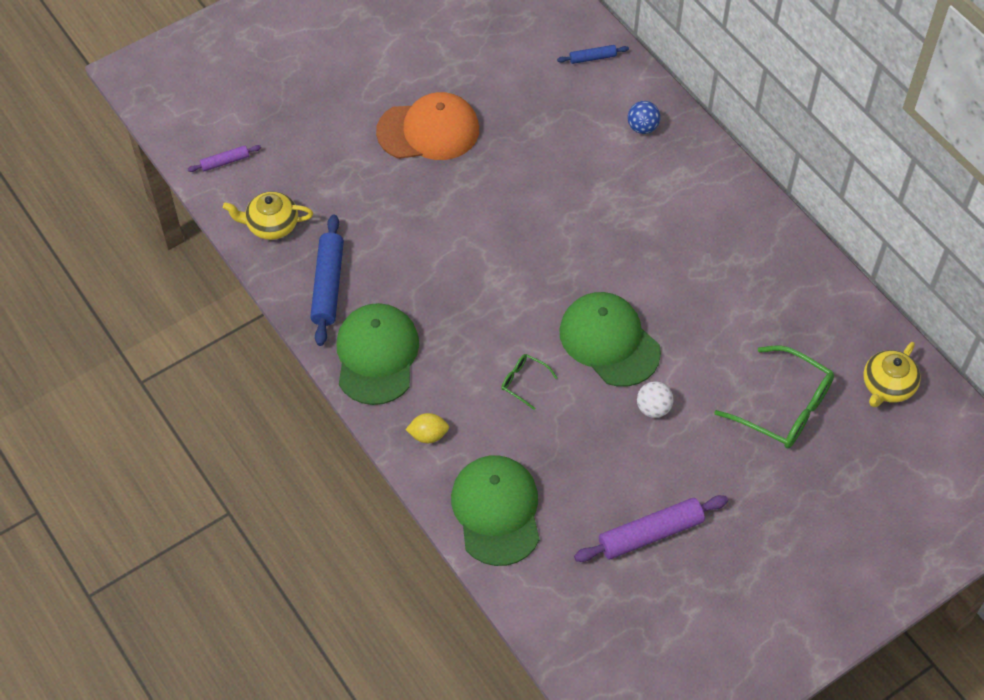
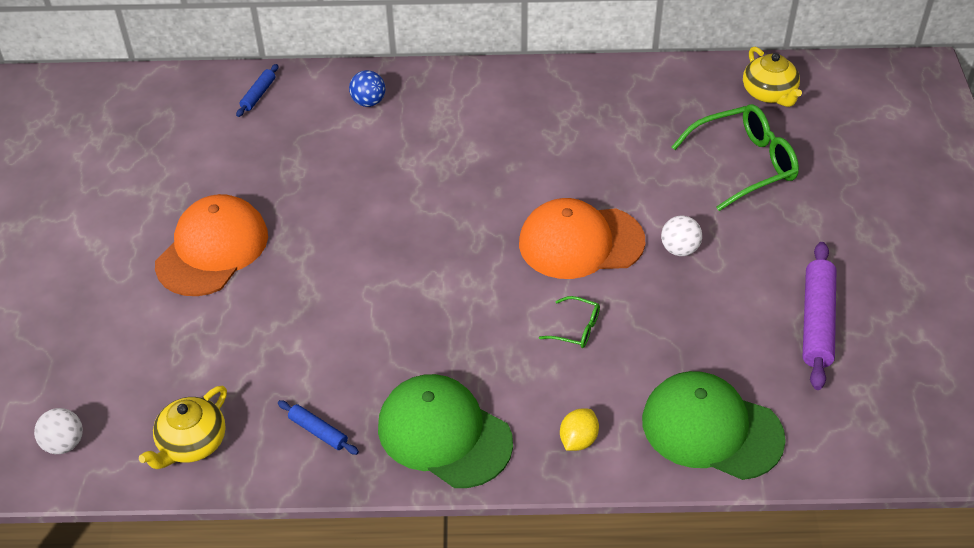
camera: 55 degrees left, 10 degrees down
purple rolling pin [188,145,261,172] -> white ball [34,408,83,454]
blue rolling pin [310,215,344,346] -> blue rolling pin [278,400,359,455], size x0.52
green glasses [501,354,557,410] -> green glasses turned 135 degrees counterclockwise [539,296,600,348]
green cap [559,292,661,387] -> orange cap [519,198,645,279]

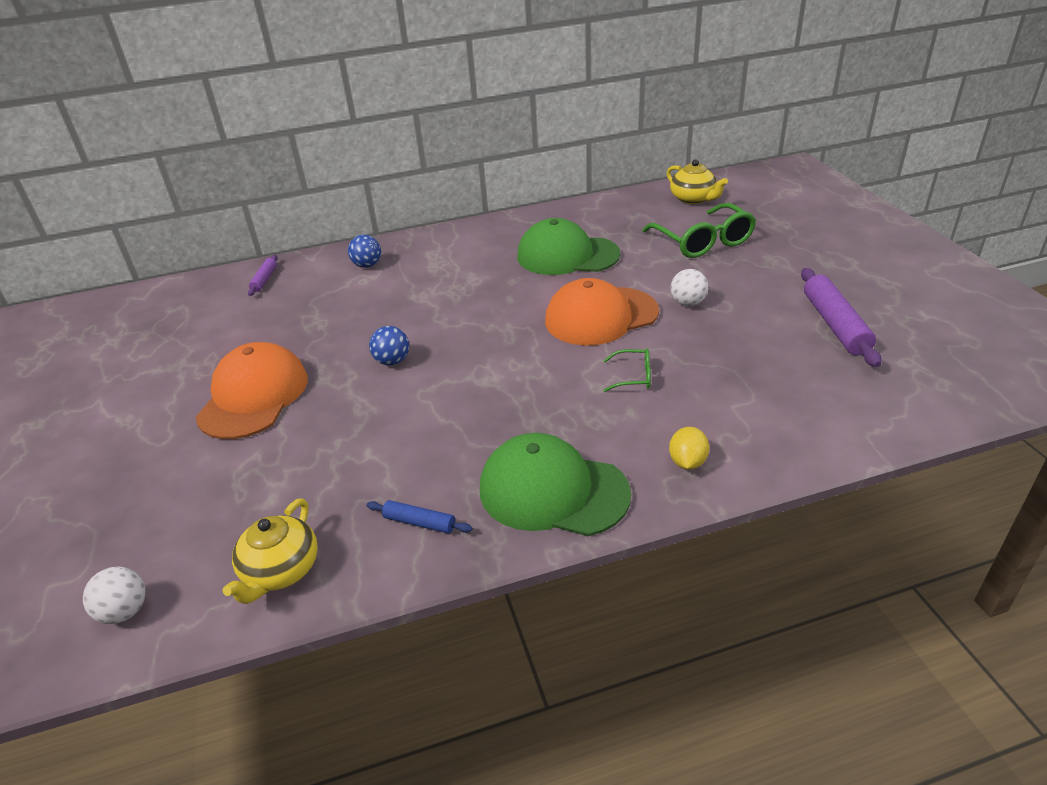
camera: 15 degrees left, 10 degrees down
blue rolling pin [236,64,278,117] -> purple rolling pin [248,255,277,296]
green cap [642,371,786,480] -> green cap moved to [517,218,620,275]
green glasses [672,104,799,211] -> green glasses turned 105 degrees clockwise [642,203,756,258]
none -> blue ball [369,326,409,365]

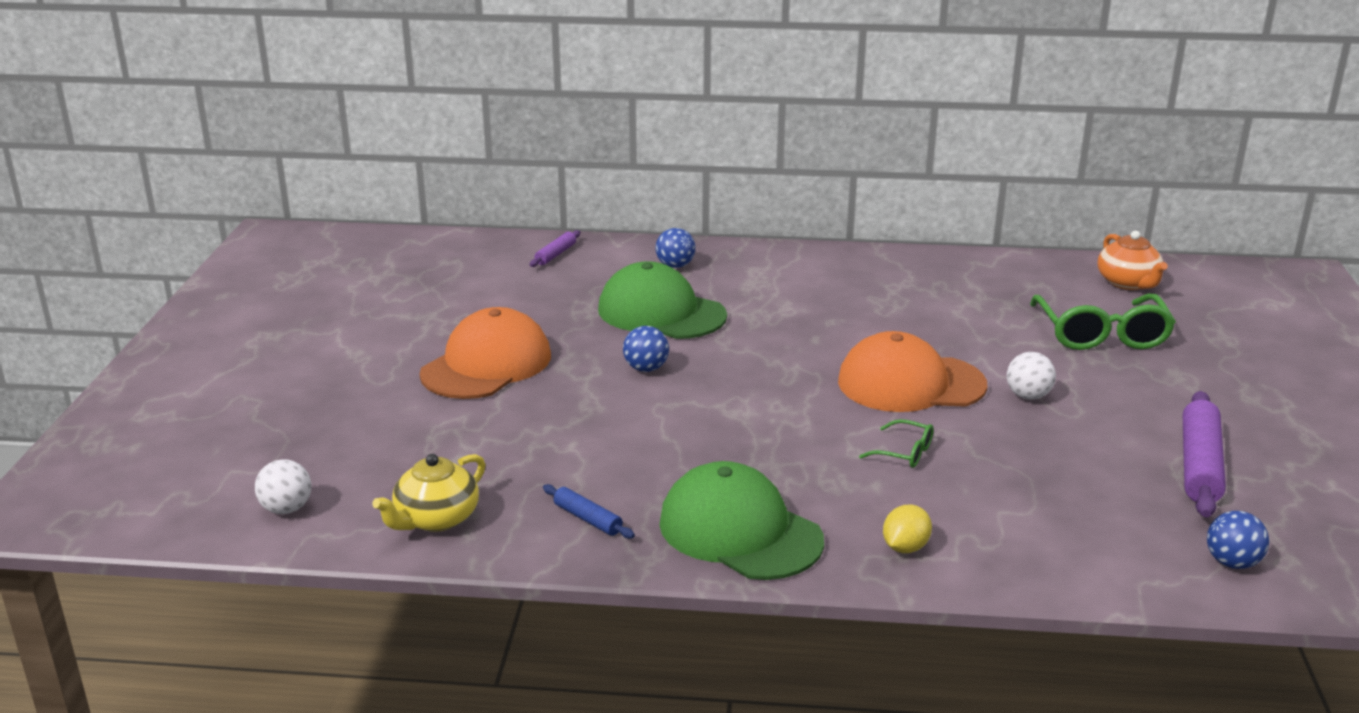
camera: 20 degrees right, 10 degrees down
green cap [517,218,620,275] -> green cap moved to [598,261,727,339]
yellow teapot [667,159,728,204] -> orange teapot [1098,231,1168,290]
none -> blue ball [1207,511,1269,569]

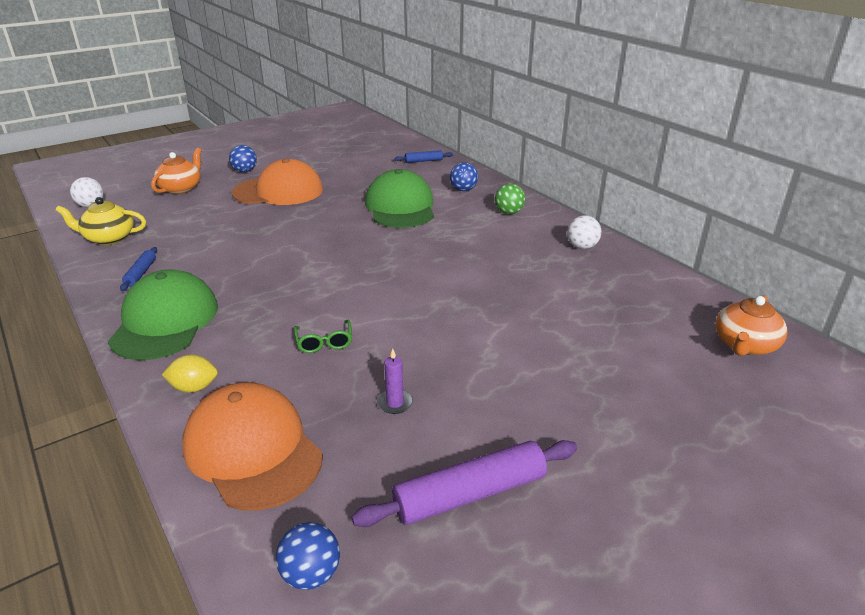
camera: 50 degrees right, 5 degrees up
purple rolling pin [530,230,580,267] -> blue rolling pin [395,150,453,163]
blue ball [623,326,669,372] -> blue ball moved to [229,145,257,172]
orange cap [838,331,987,412] -> orange cap moved to [182,382,323,510]
white ball [1007,352,1056,400] -> white ball moved to [567,215,601,249]
green glasses [1030,293,1176,350] -> none
none -> orange teapot [151,148,202,194]
none -> purple candle [377,349,413,414]
none -> green ball [495,183,525,214]

